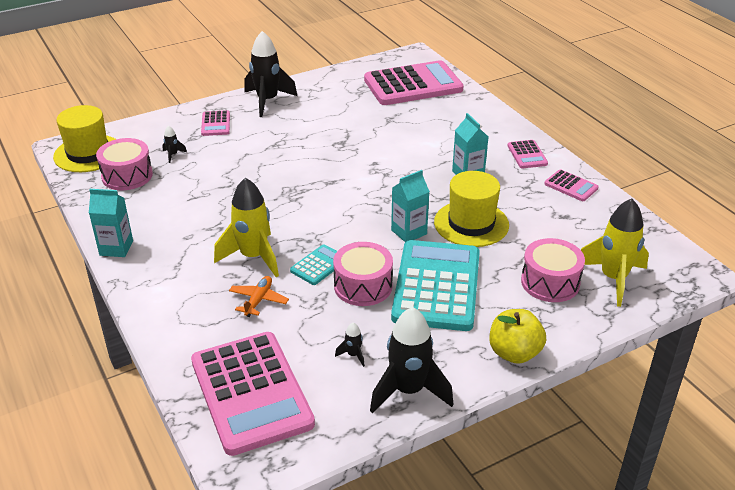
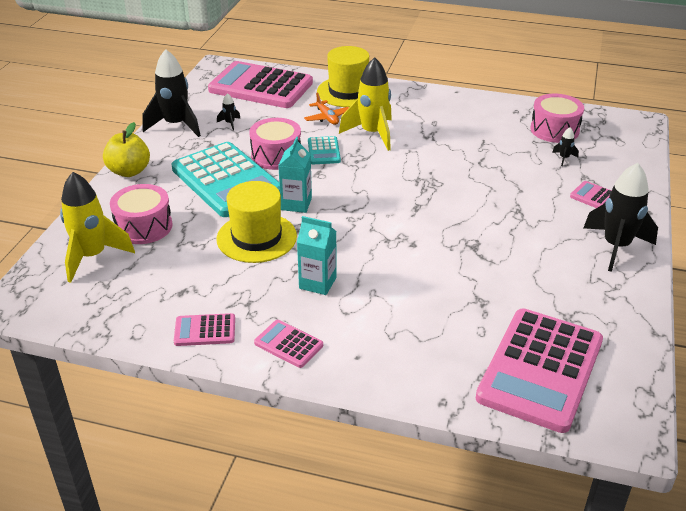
camera: 135 degrees right, 0 degrees up
yellow hat [53,105,116,172] -> yellow hat moved to [317,46,369,107]
turquoise carton [89,189,133,257] -> none

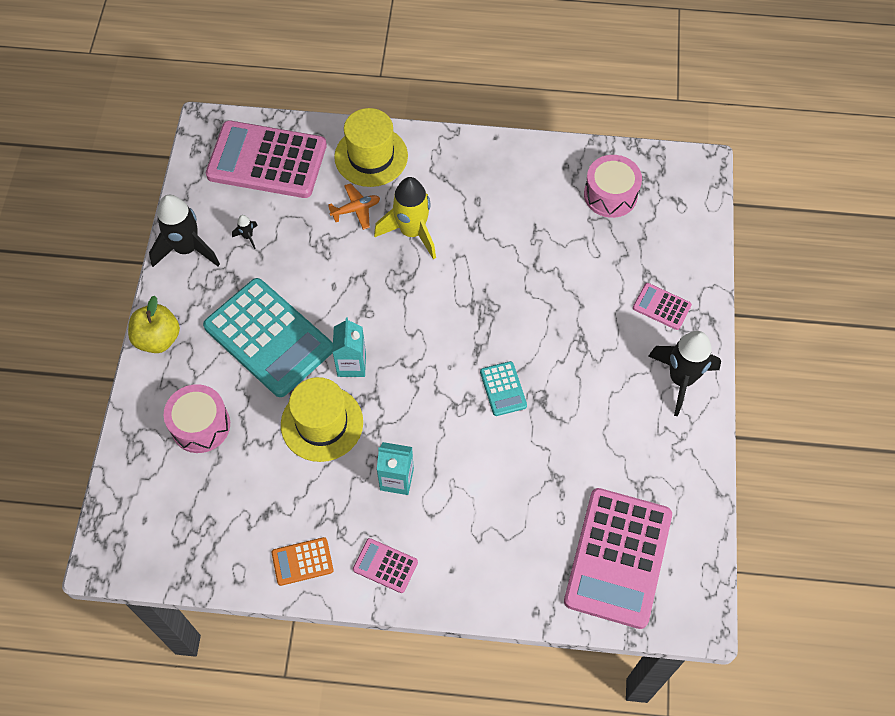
camera: 10 degrees left, 25 degrees up
yellow rocket [60,172,135,283] -> none
pink calculator [174,313,235,346] -> orange calculator [272,537,334,586]
pink drum [249,118,301,170] -> none
orange plane [304,92,349,125] -> orange plane turned 75 degrees counterclockwise [328,183,380,230]
turquoise calculator [308,136,341,164] -> turquoise calculator moved to [480,361,527,416]
black rocket [552,127,579,166] -> none

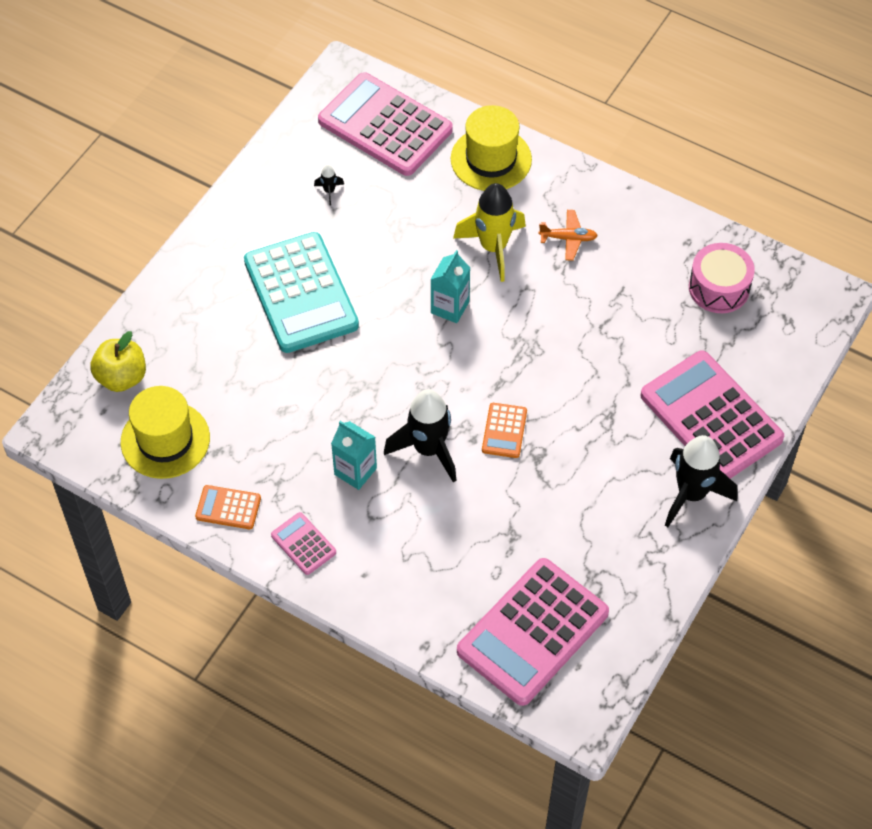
camera: 25 degrees right, 5 degrees down
yellow apple [128,295,180,353] -> yellow apple moved to [90,331,146,392]
black rocket [149,195,220,267] -> black rocket moved to [384,389,457,482]
pink drum [164,384,230,453] -> none
yellow hat [281,377,363,462] -> yellow hat moved to [121,386,210,479]
orange plane [328,183,380,230] -> orange plane moved to [539,210,598,261]
turquoise carton [332,317,366,377] -> turquoise carton moved to [430,250,470,323]
turquoise calculator [480,361,527,416] -> orange calculator [482,403,527,458]
pink calculator [633,283,692,330] -> pink calculator [641,351,784,479], size x2.25

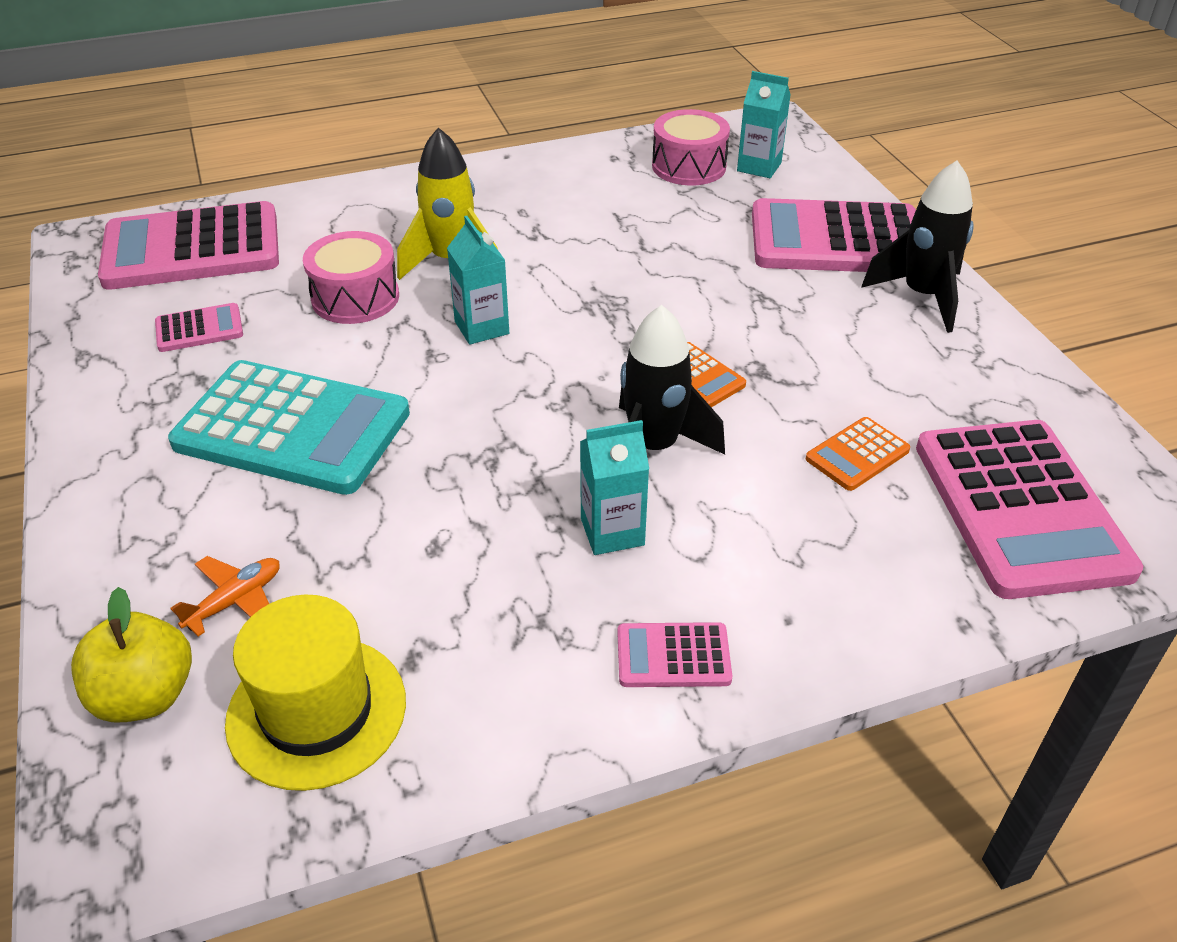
camera: 50 degrees left, 15 degrees down
orange calculator [195,485,261,529] -> orange calculator moved to [806,417,910,491]
black rocket [314,165,344,205] -> pink calculator [155,303,243,352]
yellow hat [451,105,532,191] -> none
orange plane [539,210,598,261] -> orange plane moved to [170,556,280,637]
none -> pink drum [303,231,399,324]
none -> turquoise carton [737,71,791,178]

